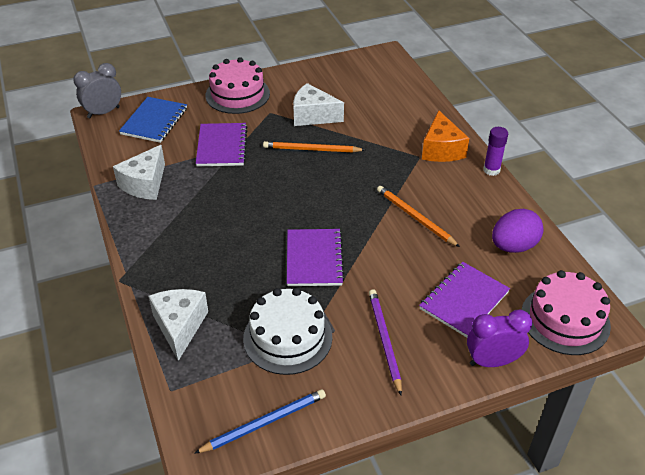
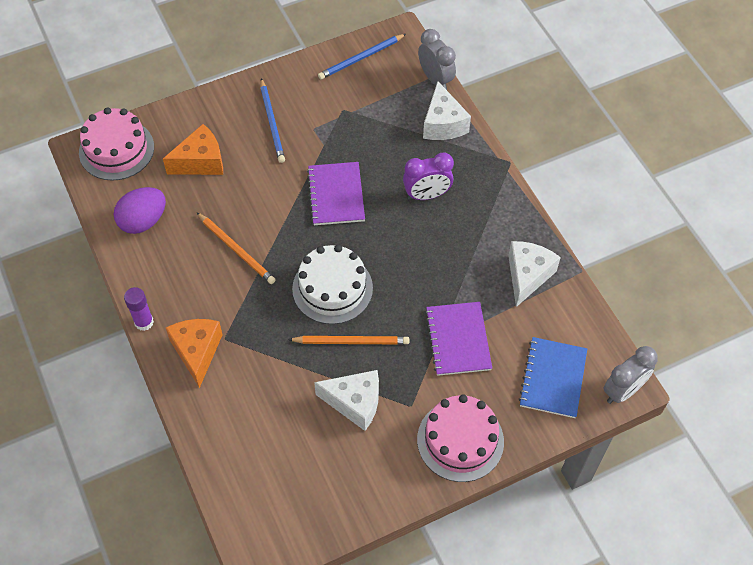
camera: 175 degrees right, 15 degrees up
white cake [243,288,332,375] -> white cake moved to [292,245,373,324]
purple pencil [369,289,402,395] -> blue pencil [260,78,285,163]
purple notebook [419,262,510,337] -> orange cheese [163,124,223,175]
purple clock [467,310,532,367] -> purple clock moved to [403,153,454,200]
none -> grey clock [418,29,456,90]

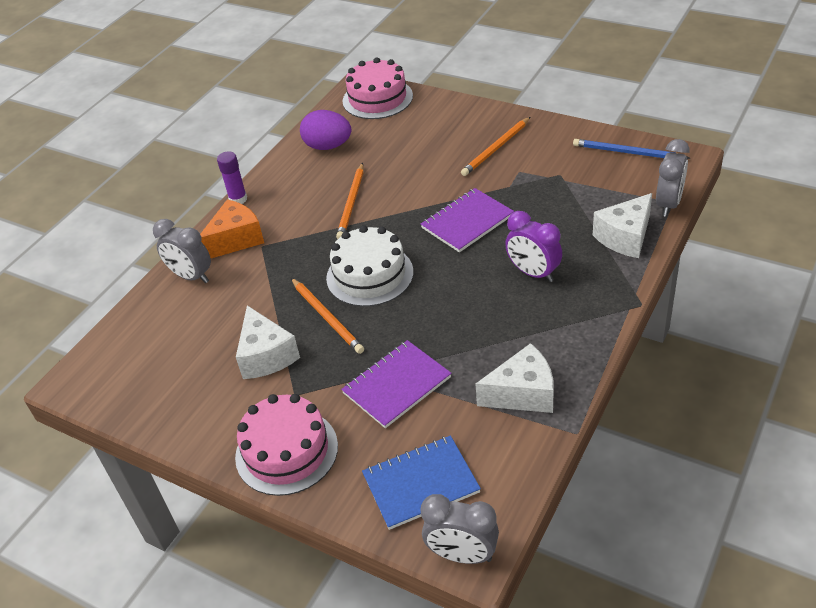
camera: 60 degrees right, 15 degrees down
orange cheese [163,124,223,175] -> none
blue pencil [260,78,285,163] -> orange pencil [461,117,530,176]
none -> grey clock [153,219,211,283]

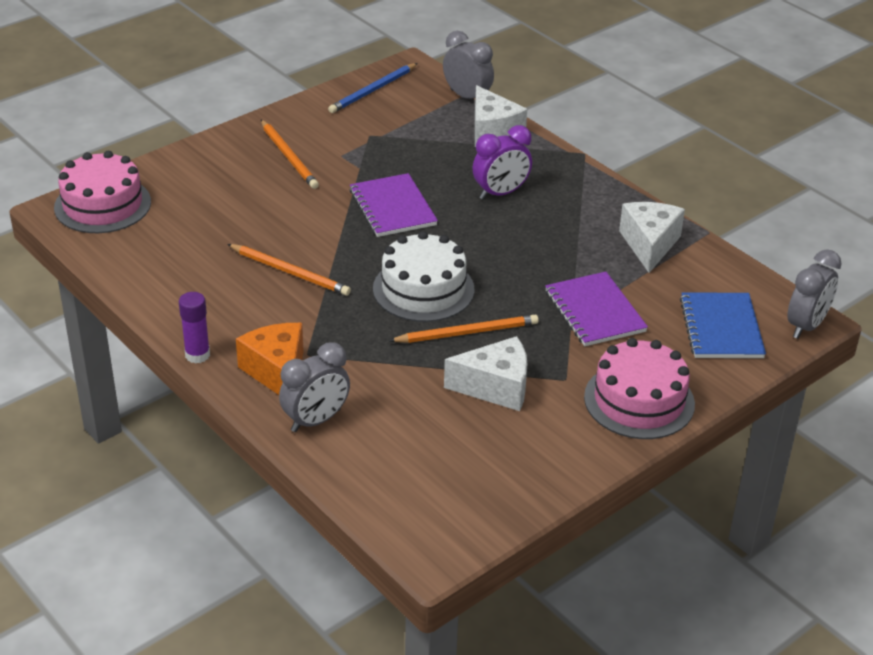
camera: 75 degrees left, 5 degrees down
purple egg [300,110,351,150] -> none

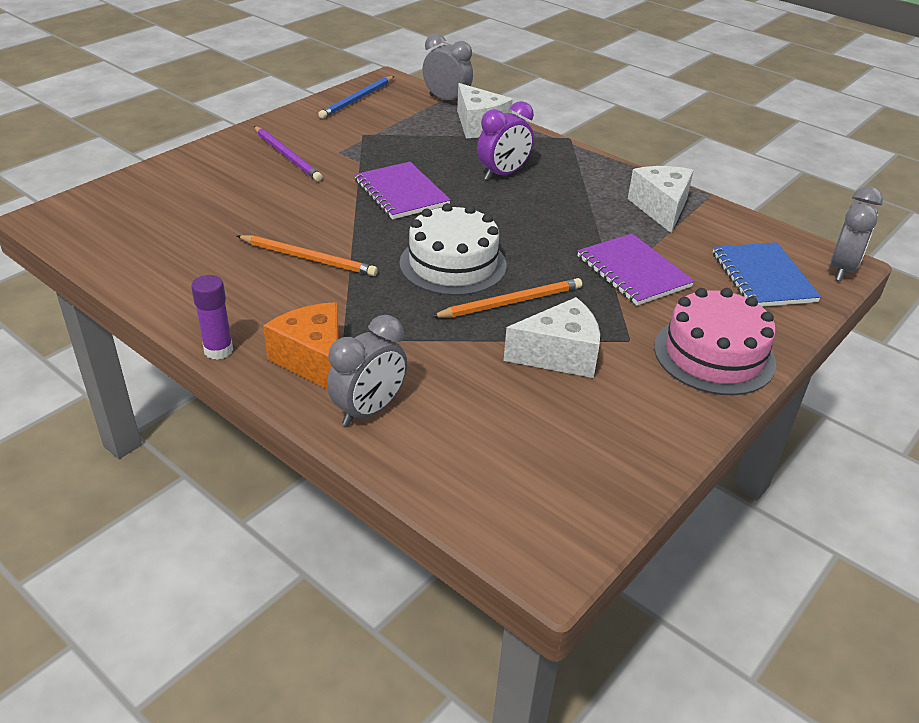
camera: 10 degrees left, 0 degrees up
pink cake [54,151,151,233] -> none
orange pencil [261,120,319,189] -> purple pencil [254,126,323,181]

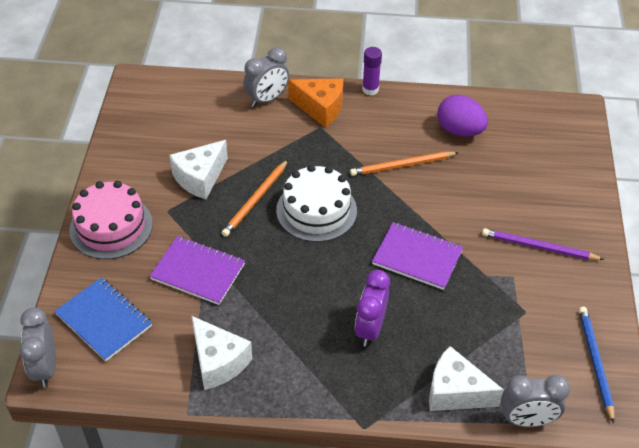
camera: 145 degrees right, 10 degrees up
grey clock [327,315,407,426] -> grey clock turned 135 degrees counterclockwise [243,47,289,107]
none -> purple egg [437,95,488,137]

